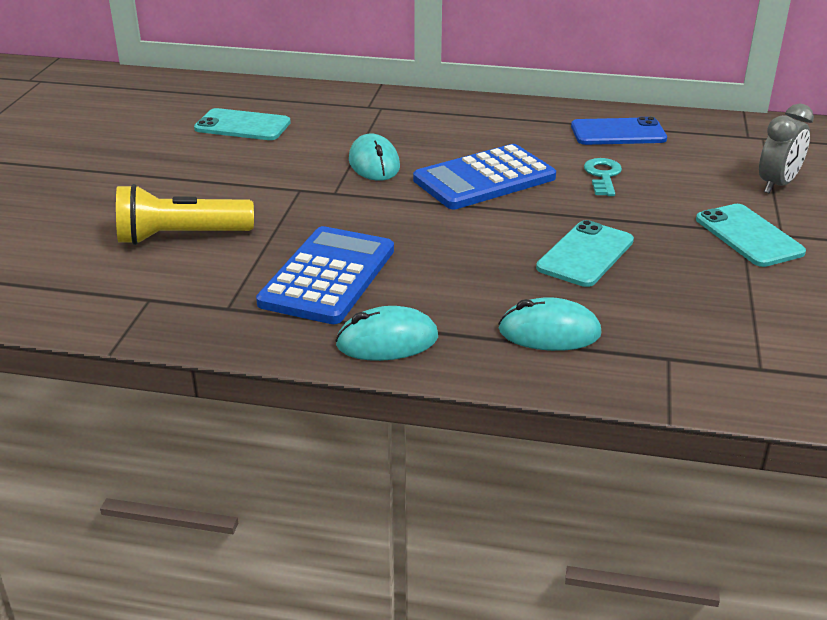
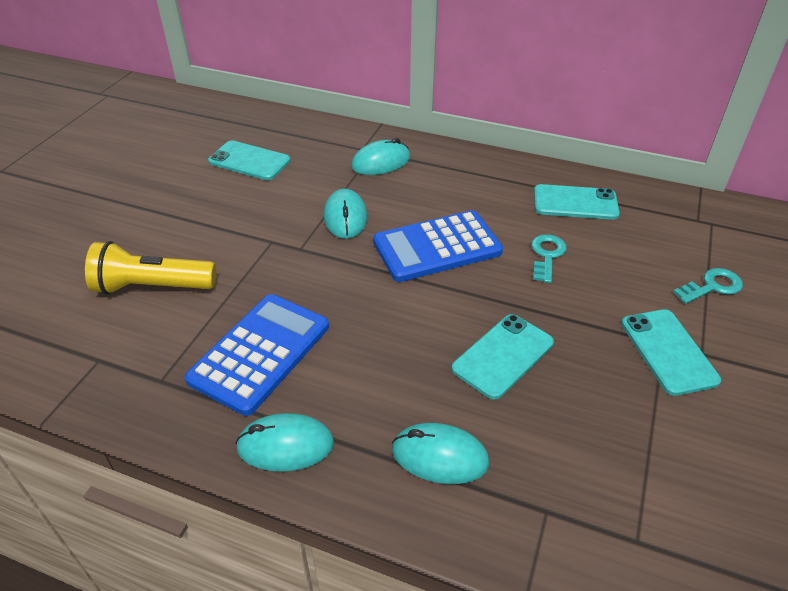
camera: 10 degrees right, 10 degrees up
blue phone [571,117,667,145] -> turquoise phone [534,184,620,220]
grey clock [759,103,814,193] -> turquoise key [673,268,743,304]
none -> turquoise mouse [351,138,410,175]

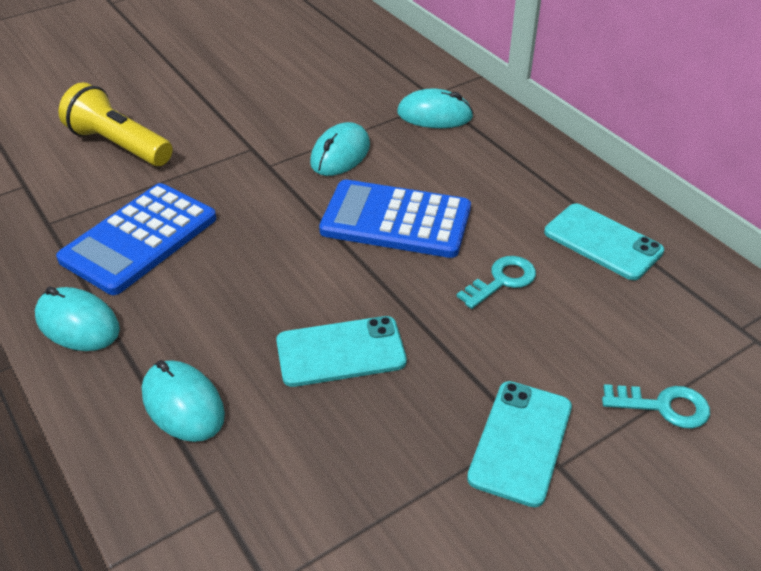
camera: 35 degrees right, 0 degrees up
blue calculator [185,294,329,416] -> blue calculator turned 150 degrees clockwise [56,183,216,295]
turquoise phone [208,140,291,180] -> none

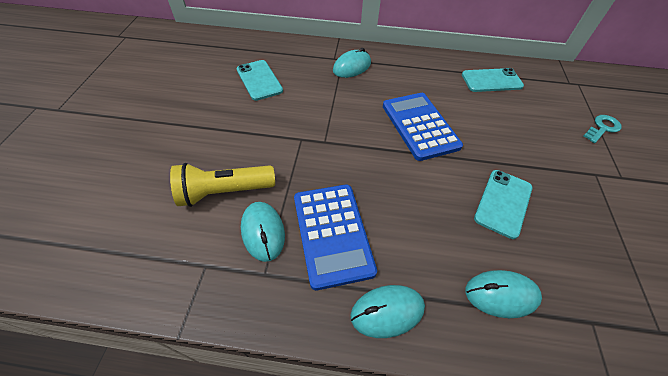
camera: 50 degrees left, 10 degrees up
turquoise mouse [310,122,370,176] -> turquoise mouse moved to [241,202,285,262]
blue calculator [319,179,471,258] -> blue calculator turned 105 degrees clockwise [383,93,463,161]
turquoise key [456,256,536,309] -> none
turquoise phone [467,381,572,507] -> turquoise phone moved to [237,60,283,101]

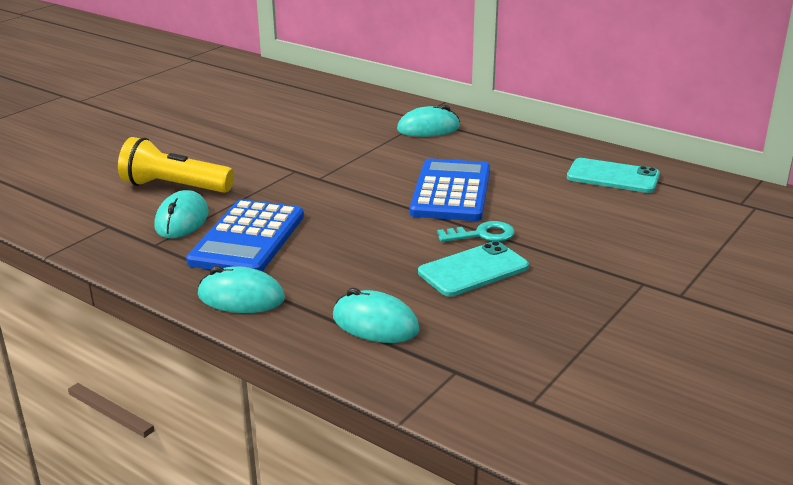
camera: 30 degrees right, 25 degrees down
turquoise phone [237,60,283,101] -> none
turquoise key [583,115,622,143] -> turquoise key moved to [437,221,515,242]

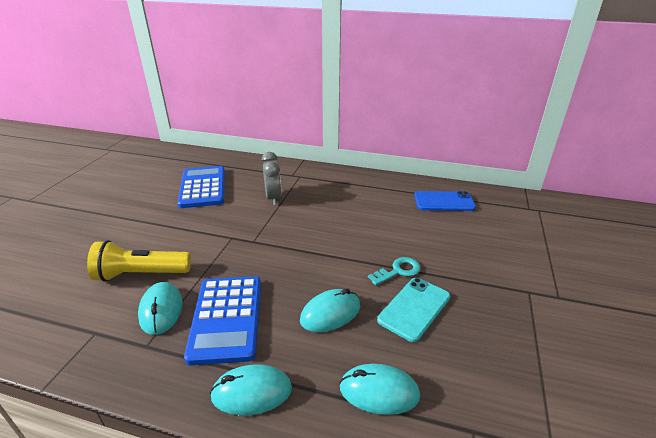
camera: 20 degrees left, 5 degrees up
turquoise mouse [397,105,460,137] -> turquoise mouse moved to [300,288,360,332]
blue calculator [410,158,490,221] -> blue calculator moved to [177,166,225,208]
turquoise phone [567,158,660,193] -> blue phone [414,191,476,211]
none -> grey clock [262,152,282,205]

